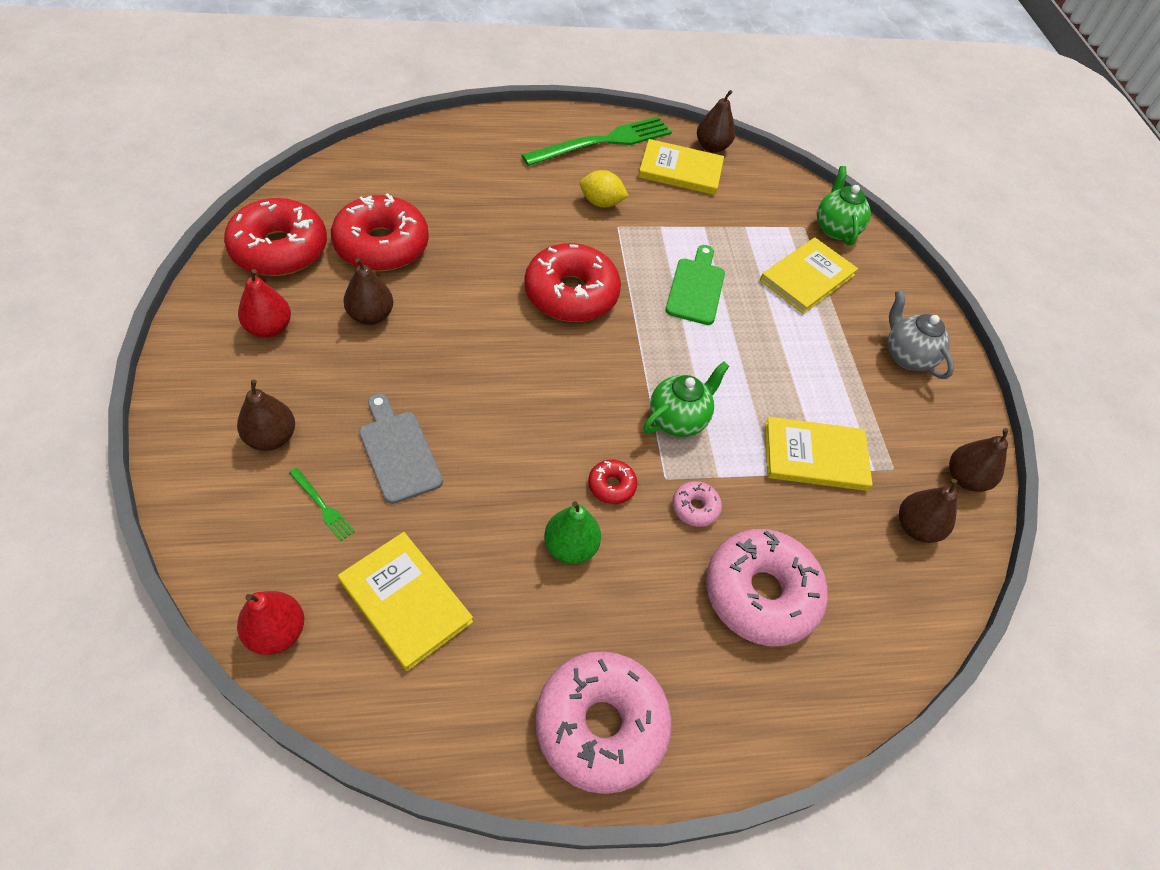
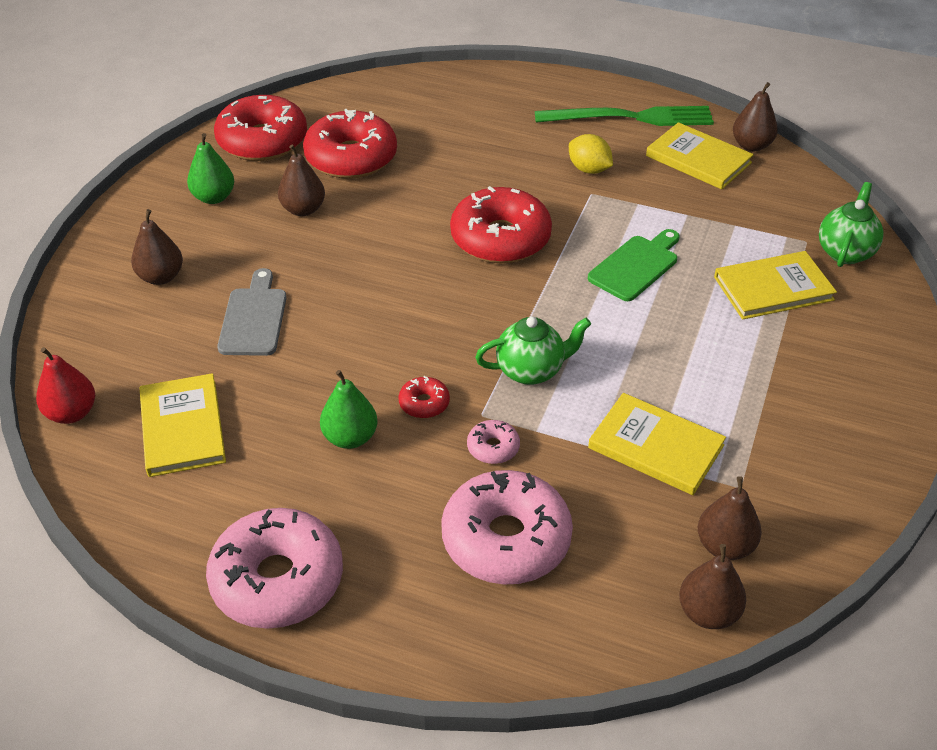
camera: 35 degrees right, 10 degrees down
red pear [238,269,291,338] -> green pear [187,133,234,204]
green fork [289,468,355,541] -> none
grey teapot [888,290,954,379] -> none
brown pear [949,428,1008,492] -> brown pear moved to [679,544,746,629]

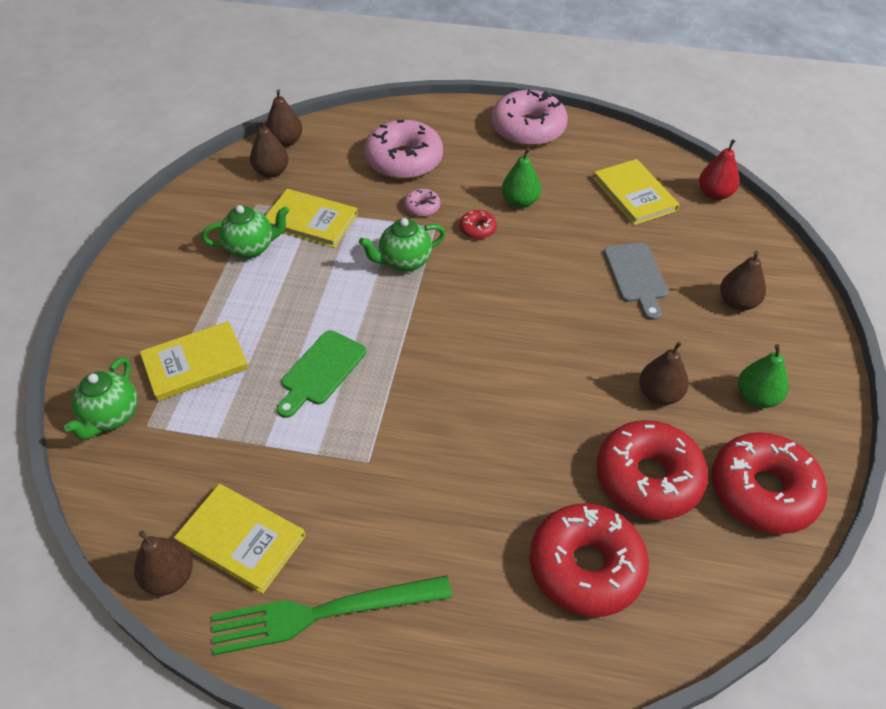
camera: 170 degrees right, 5 degrees up
red donut [450,186,552,263] -> red donut moved to [530,503,649,617]
yellow lemon [569,134,613,174] -> none
none -> green teapot [201,205,289,259]

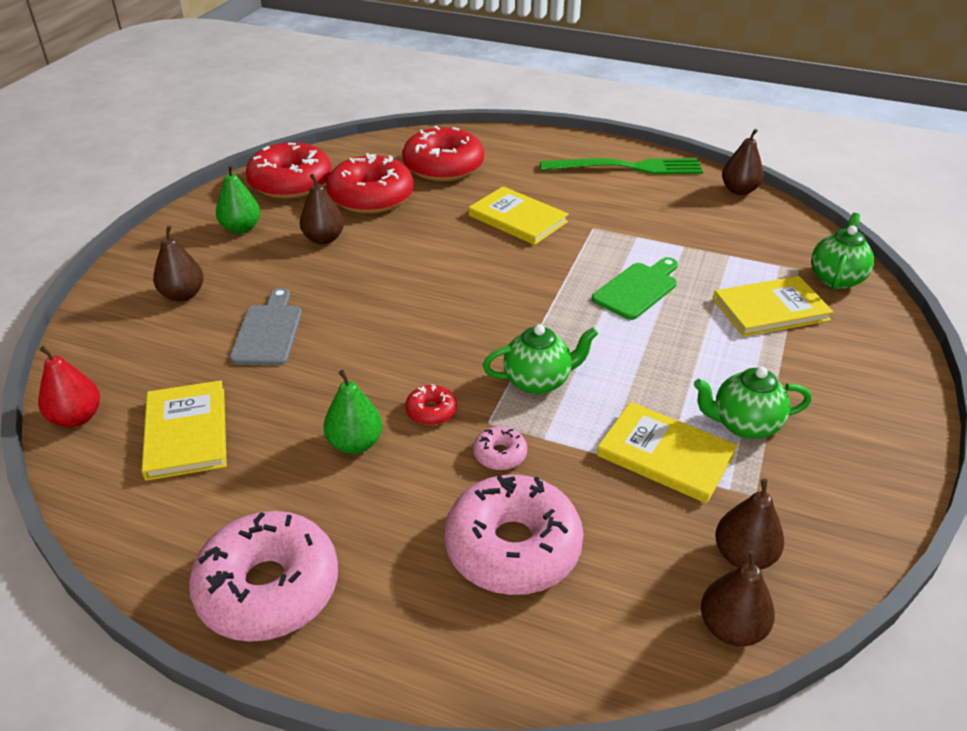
camera: 170 degrees left, 10 degrees down
yellow book [174,484,306,594] -> yellow book moved to [468,186,569,245]

